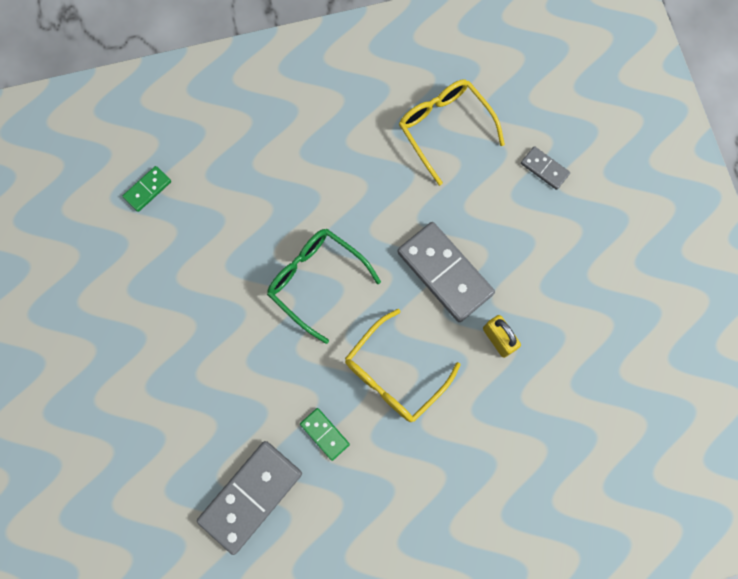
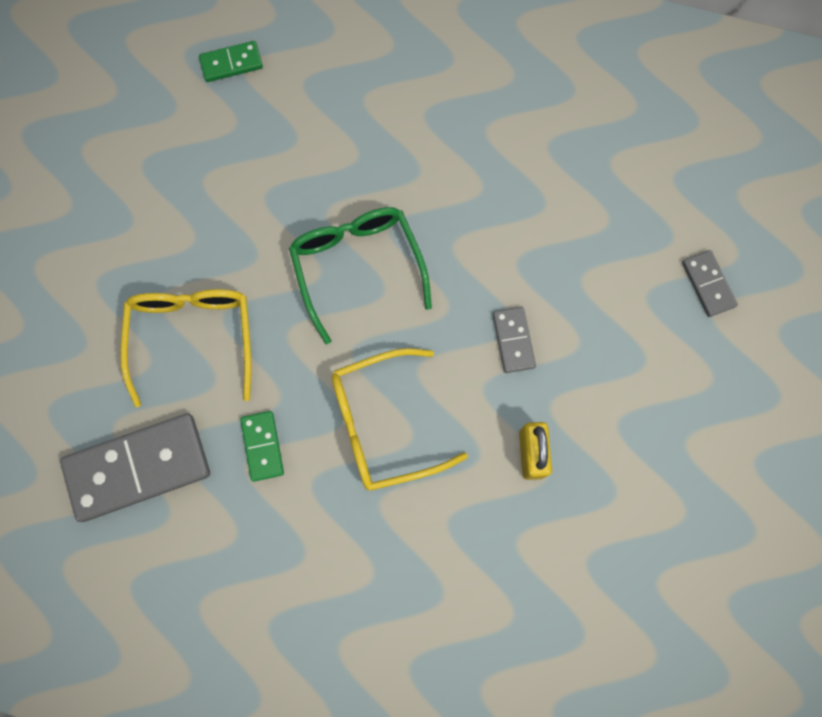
camera: 30 degrees right, 0 degrees up
grey domino [397,222,495,322] -> grey domino [492,307,536,373], size x0.49
yellow glasses [399,79,505,186] -> yellow glasses moved to [120,289,251,407]

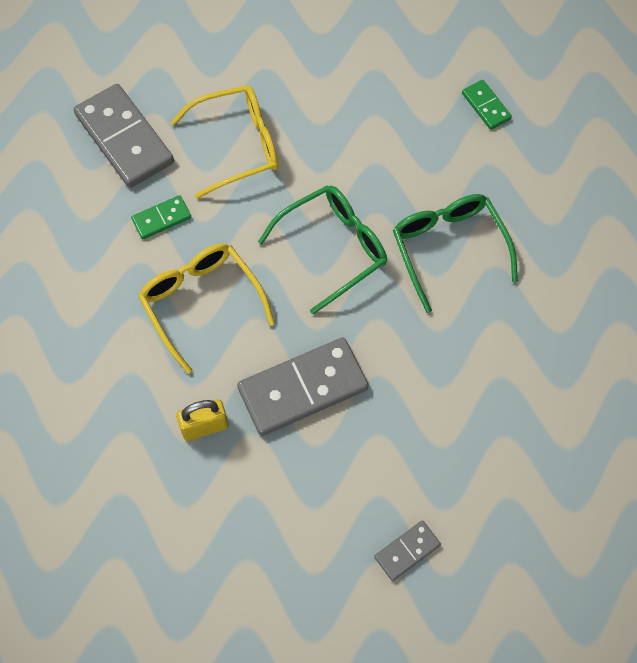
camera: 75 degrees right, 10 degrees down
grey domino [492,307,536,373] -> grey domino [237,337,369,436], size x2.04
none -> green glasses [393,194,518,313]

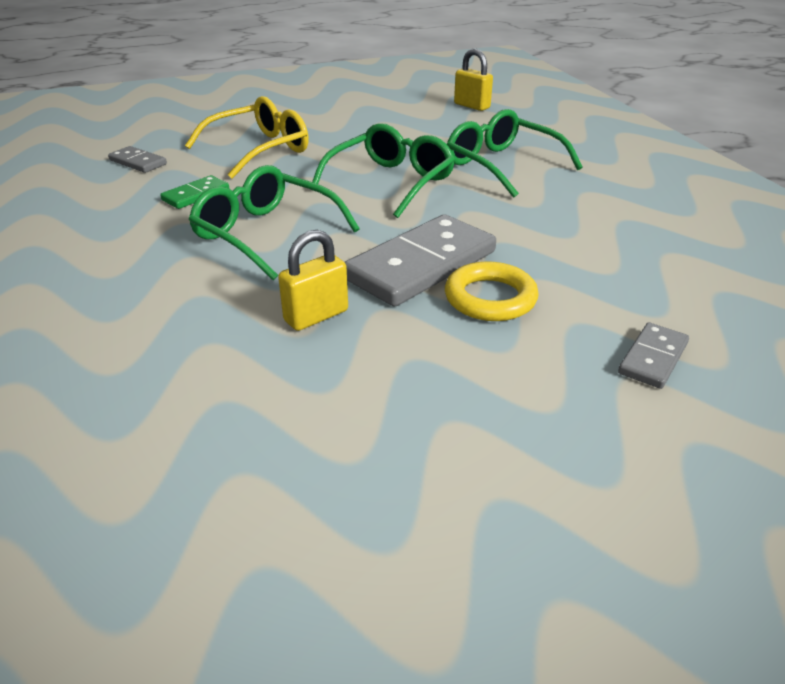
camera: 20 degrees left, 30 degrees down
grey domino [74,84,174,188] -> grey domino [108,146,167,173], size x0.49
yellow glasses [138,243,275,374] -> green glasses [188,165,360,280]
green domino [462,80,512,130] -> yellow padlock [454,49,493,111]
none -> yellow ring [445,261,539,321]

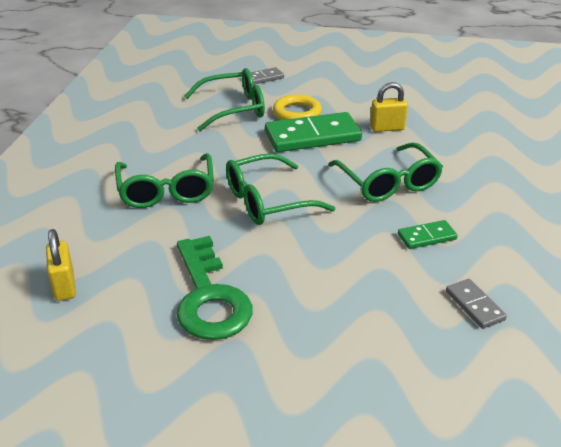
camera: 150 degrees left, 0 degrees up
yellow glasses [185,96,309,179] -> none
grey domino [345,215,496,307] -> green domino [265,112,362,152]
none -> green key [177,236,253,340]
none -> green glasses [184,68,265,131]

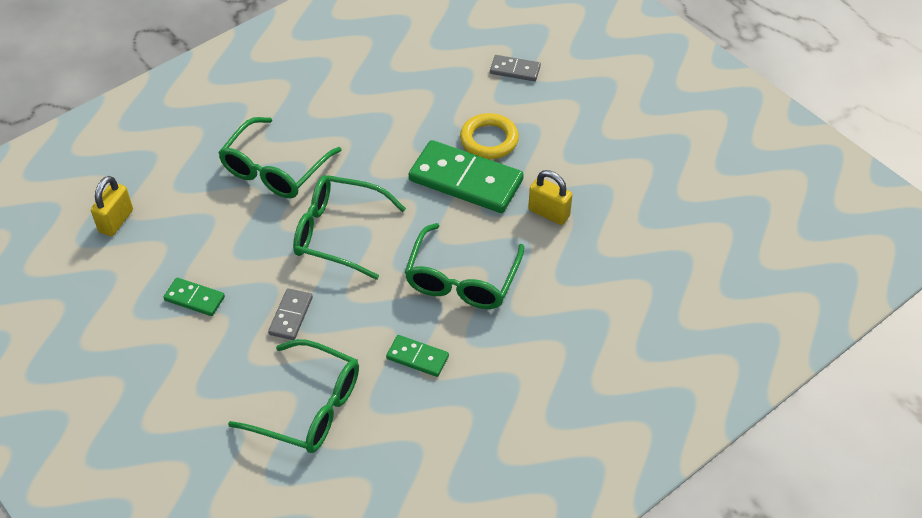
camera: 40 degrees right, 15 degrees up
green key [177,236,253,340] -> green domino [163,278,225,316]
green glasses [184,68,265,131] -> green glasses moved to [228,339,359,453]
grey domino [446,279,507,329] -> grey domino moved to [268,288,313,340]

